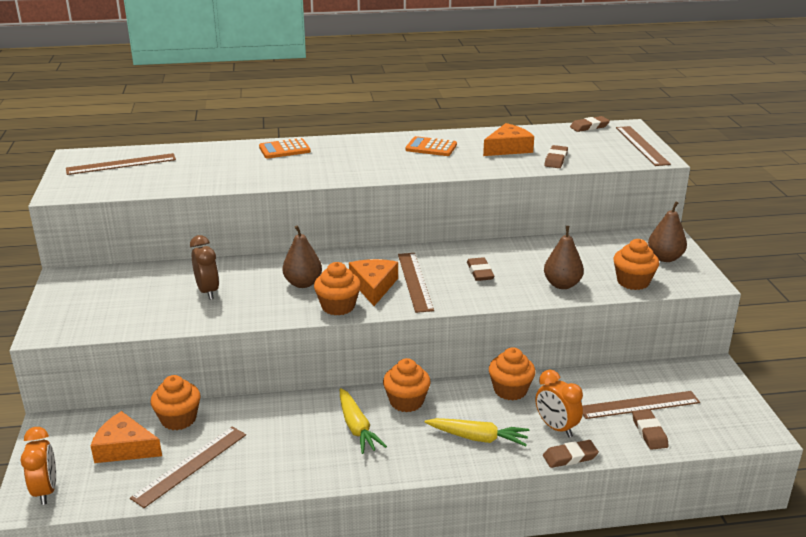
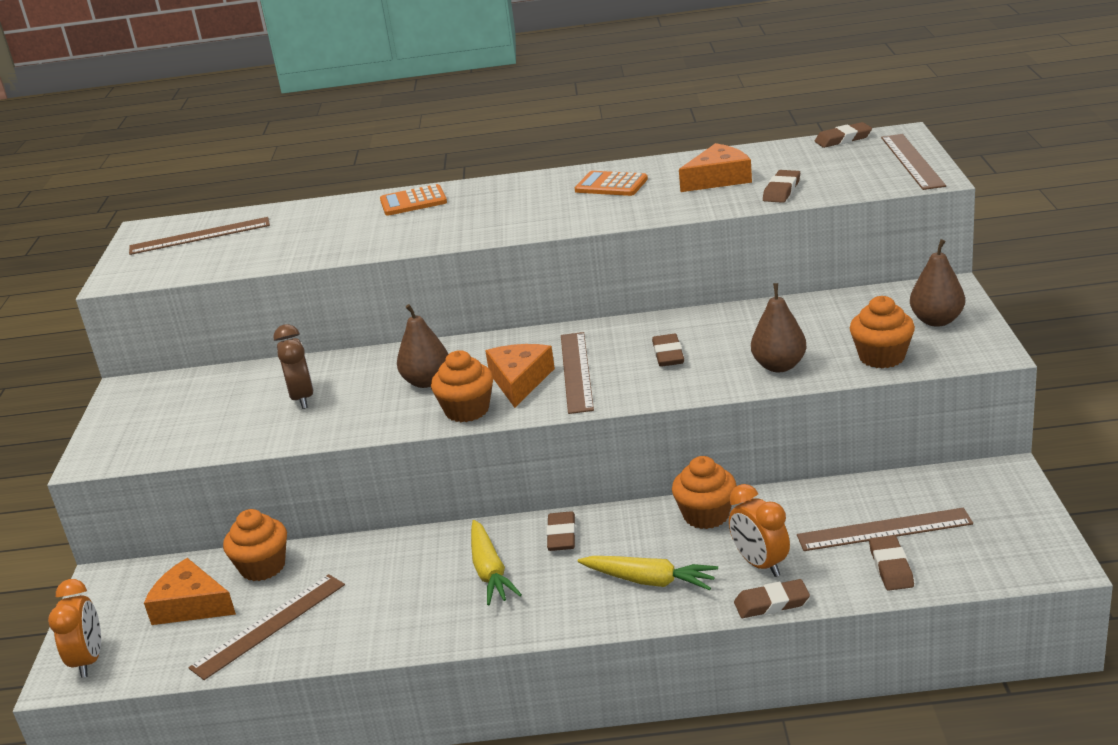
camera: 10 degrees right, 0 degrees up
orange cupcake [383,358,431,412] -> brown eraser [547,511,576,551]

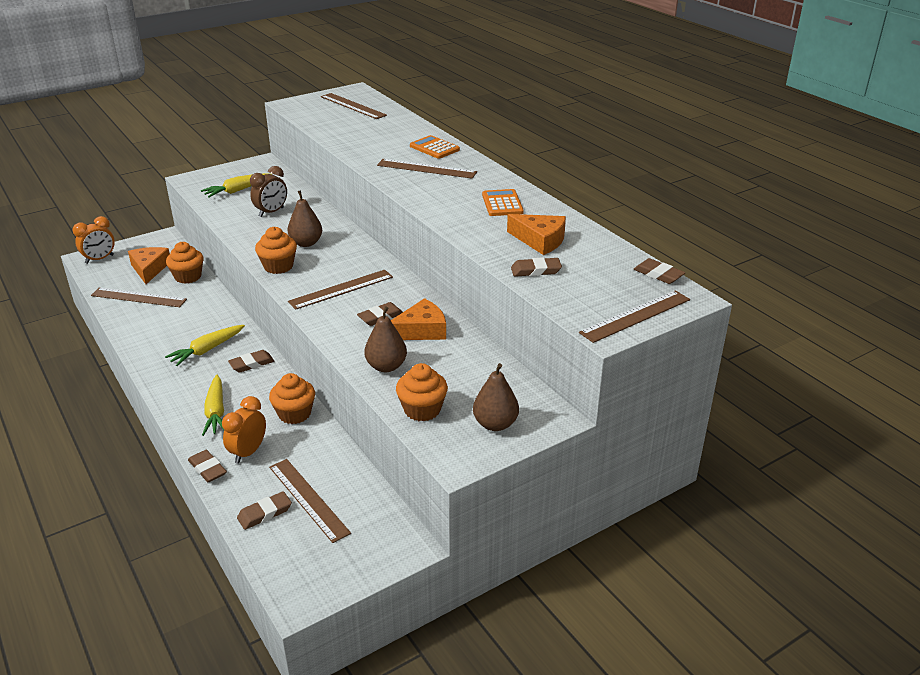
camera: 55 degrees right, 5 degrees up
orange cheese [486,344,555,408] -> orange cheese moved to [391,298,446,340]
none -> yellow carrot [201,173,267,198]
none -> brown ruler [377,159,477,179]

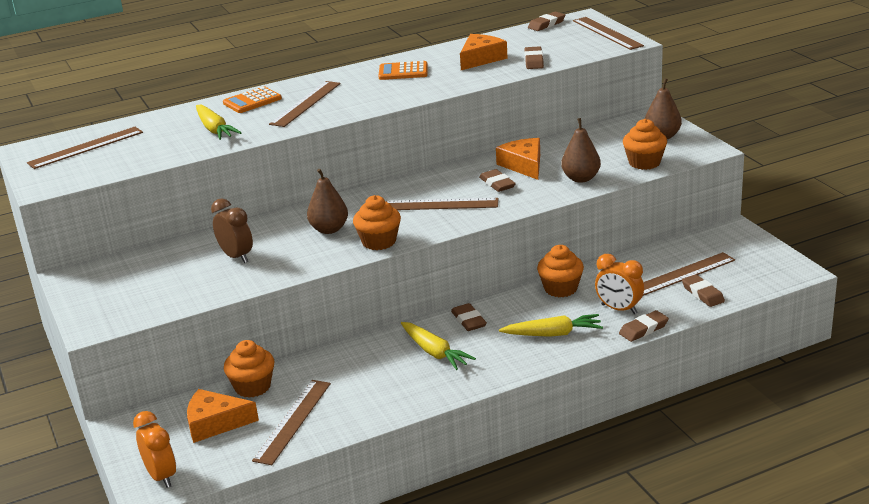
camera: 80 degrees left, 5 degrees down
yellow carrot [201,173,267,198] -> yellow carrot moved to [196,105,242,140]
brown ruler [288,270,393,310] -> brown ruler turned 60 degrees counterclockwise [386,198,498,210]

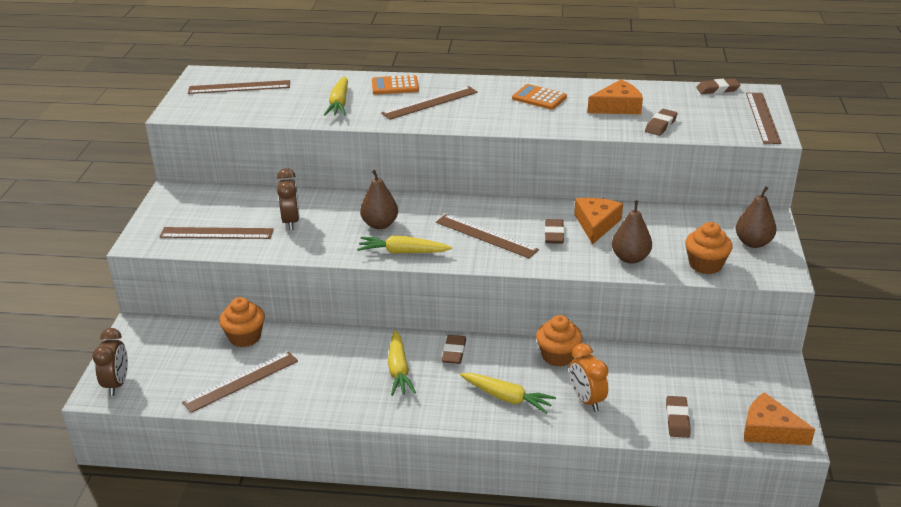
camera: 30 degrees right, 5 degrees up
orange clock [133,411,176,488] -> brown clock [92,328,128,396]
orange cheese [187,389,259,443] -> orange cheese moved to [744,392,815,445]
orange cupcake [353,195,401,250] -> yellow carrot [357,236,452,254]
brown eraser [619,310,669,342] -> none
brown ruler [643,252,735,296] -> brown ruler moved to [160,227,274,239]

